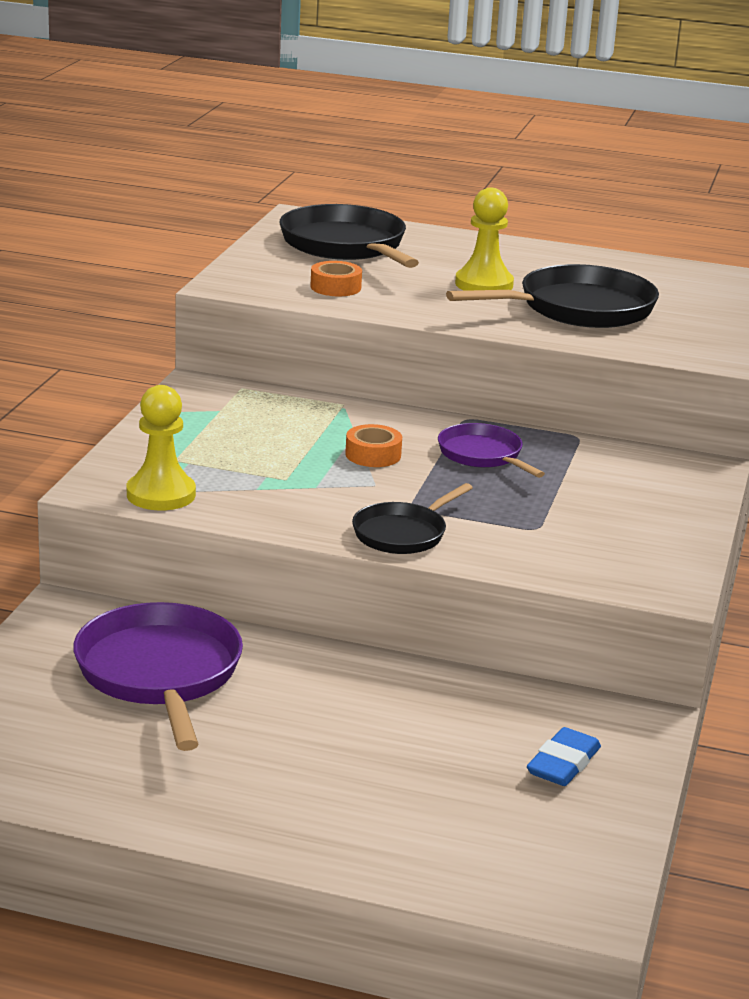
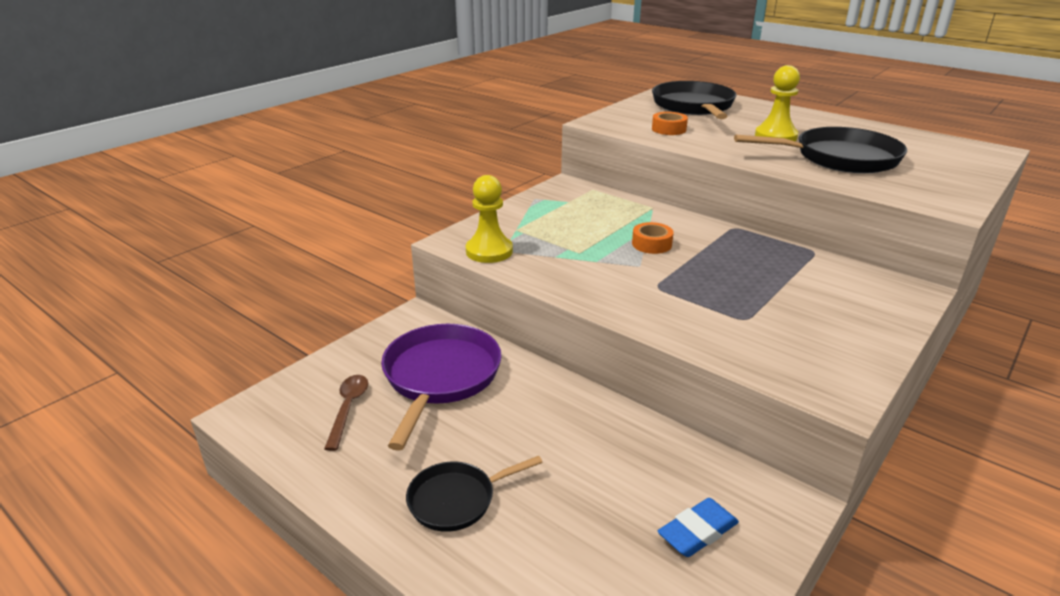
camera: 25 degrees right, 5 degrees up
black pan [352,483,473,554] -> black pan moved to [406,456,543,532]
purple pan [438,423,545,478] -> none
none -> brown spoon [324,375,368,451]

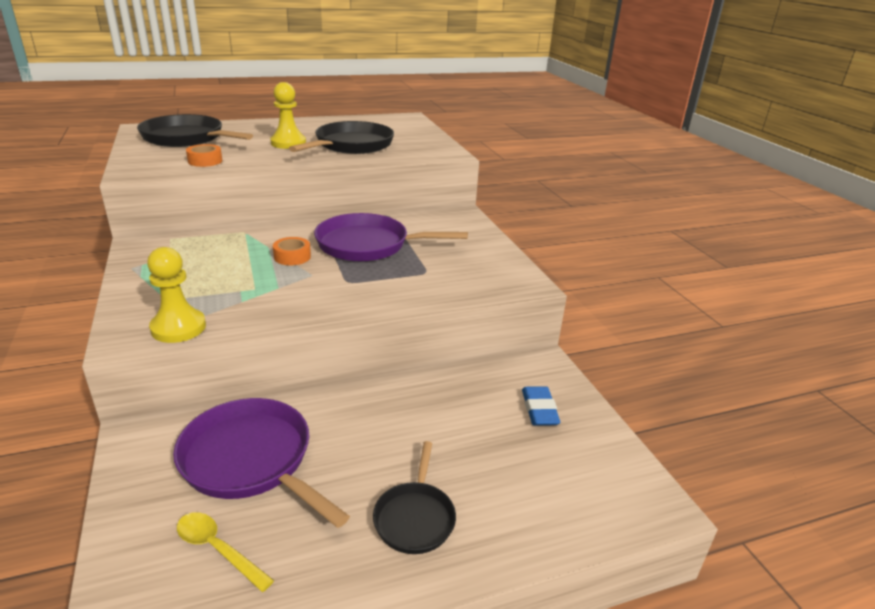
camera: 60 degrees left, 0 degrees up
brown spoon [324,375,368,451] -> yellow spoon [177,512,274,592]
none -> purple pan [314,213,468,262]

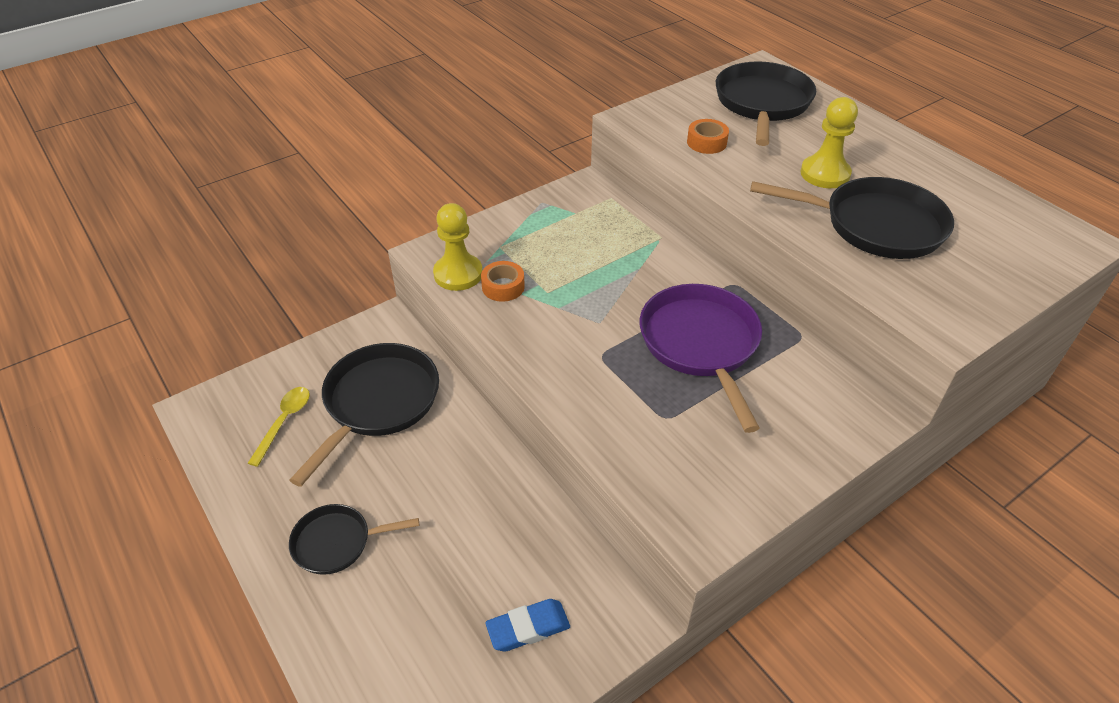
camera: 75 degrees right, 15 degrees up
purple pan [173,398,350,528] -> black pan [289,343,439,487]
orange tape [273,237,311,266] -> orange tape moved to [481,261,525,302]

